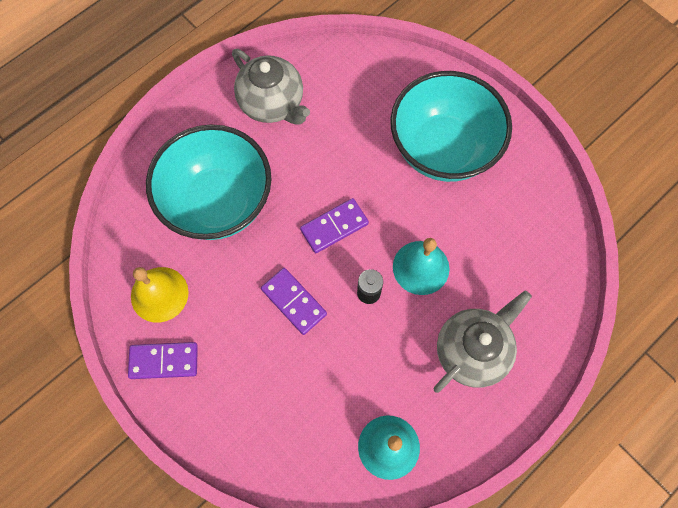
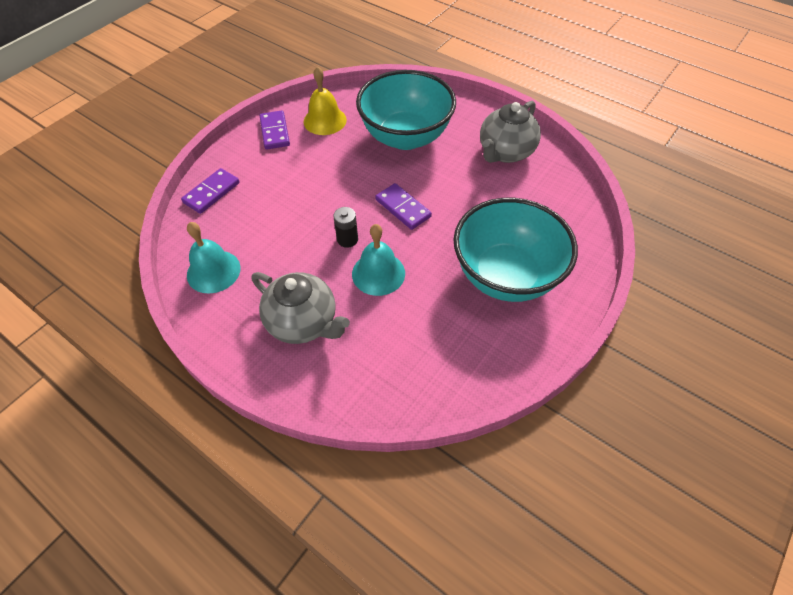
camera: 80 degrees right, 15 degrees down
purple domino [261,268,327,335] -> purple domino moved to [181,168,240,214]

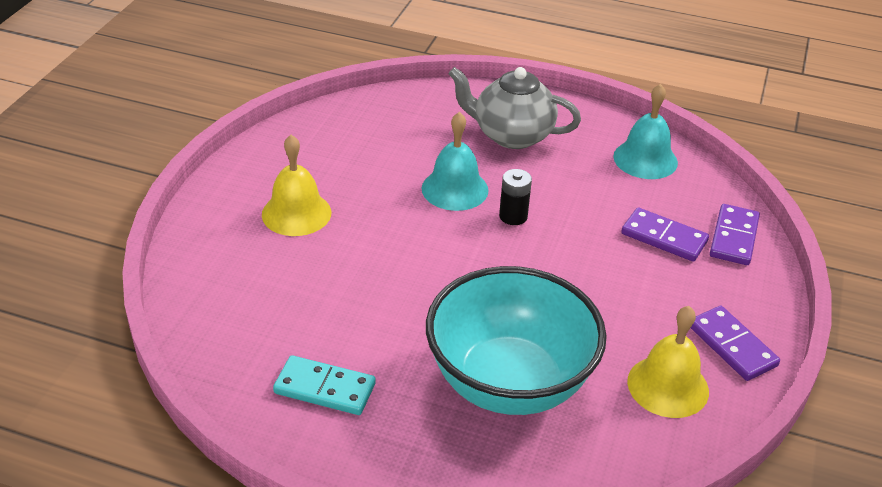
camera: 160 degrees right, 15 degrees down
purple domino [375,183,432,230] -> purple domino moved to [621,208,709,262]
turquoise bowl [453,198,578,302] -> yellow bell [262,135,331,236]
grey teapot [480,101,541,163] -> turquoise domino [273,355,376,415]

